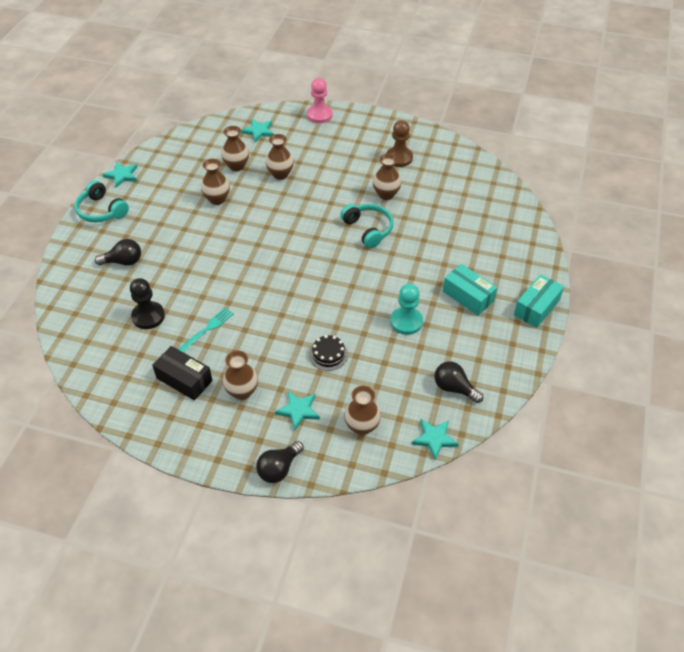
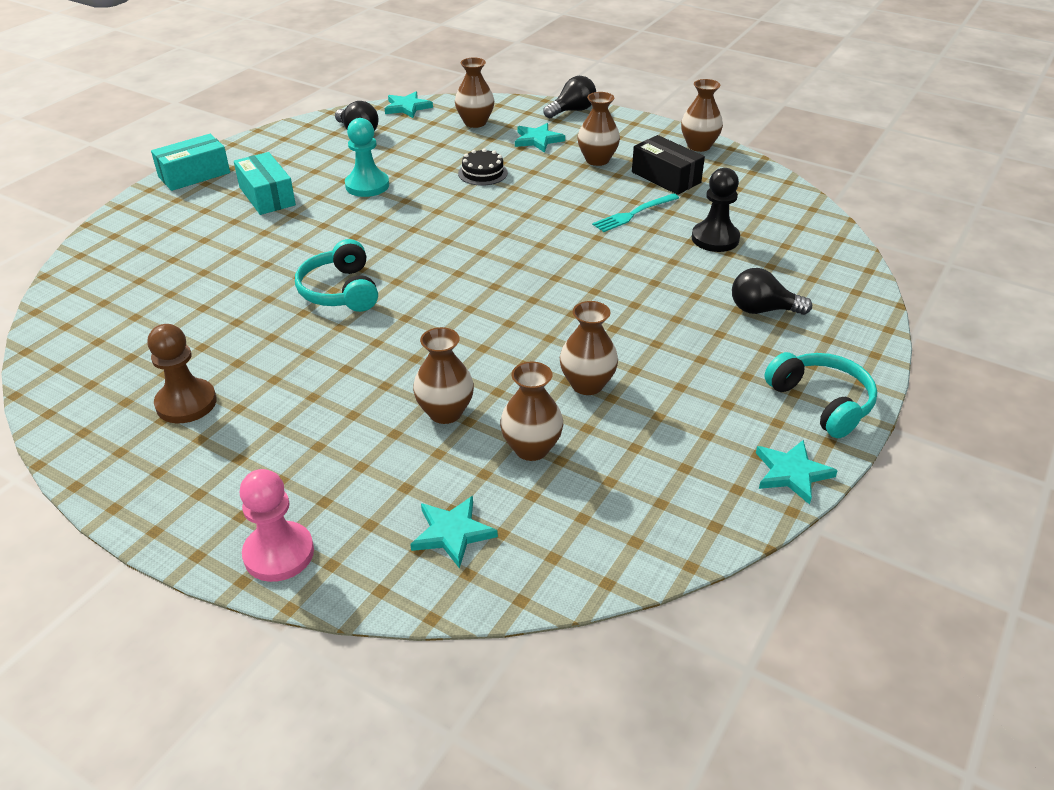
camera: 165 degrees left, 10 degrees down
brown vase [373,154,401,200] -> brown vase moved to [681,79,723,152]

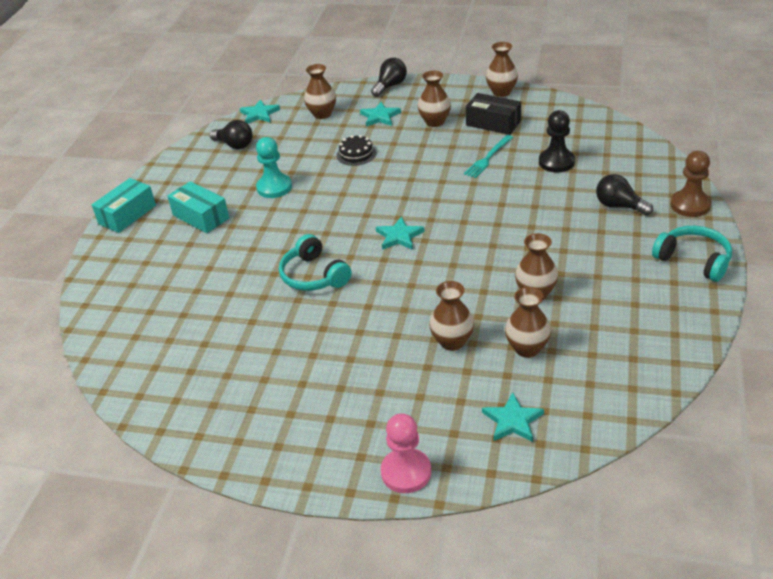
camera: 15 degrees left, 0 degrees up
brown pawn [148,324,217,423] -> brown pawn moved to [670,151,711,217]
black light bulb [732,268,812,315] -> black light bulb turned 45 degrees clockwise [596,174,653,216]
turquoise star [756,440,838,505] -> turquoise star moved to [376,216,425,250]

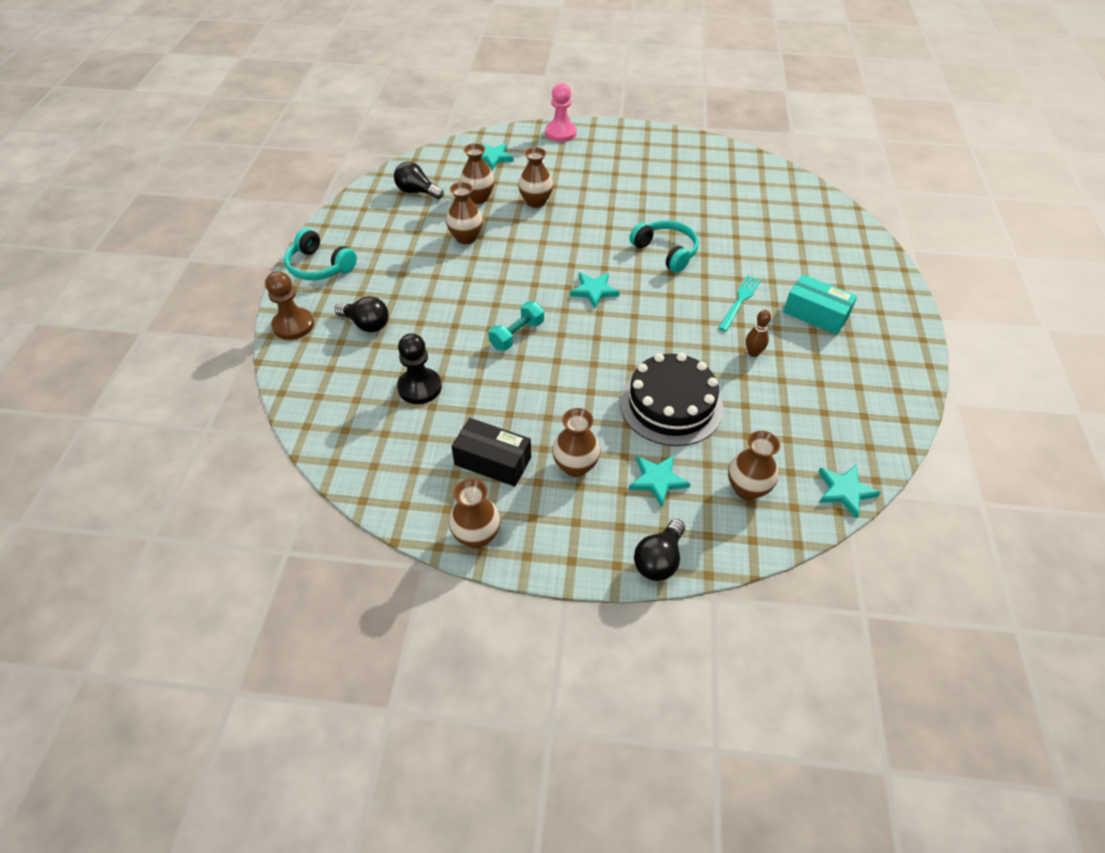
camera: 170 degrees right, 10 degrees up
turquoise box [92,178,156,233] -> none
black light bulb [210,120,253,149] -> black light bulb moved to [394,162,444,199]
turquoise pawn [256,137,292,198] -> brown bowling pin [746,310,771,357]
black cake [337,135,376,166] -> black cake [620,353,723,446], size x2.01
turquoise fork [464,135,513,178] -> turquoise fork moved to [718,275,761,331]
none -> turquoise dumbbell [488,302,544,350]

